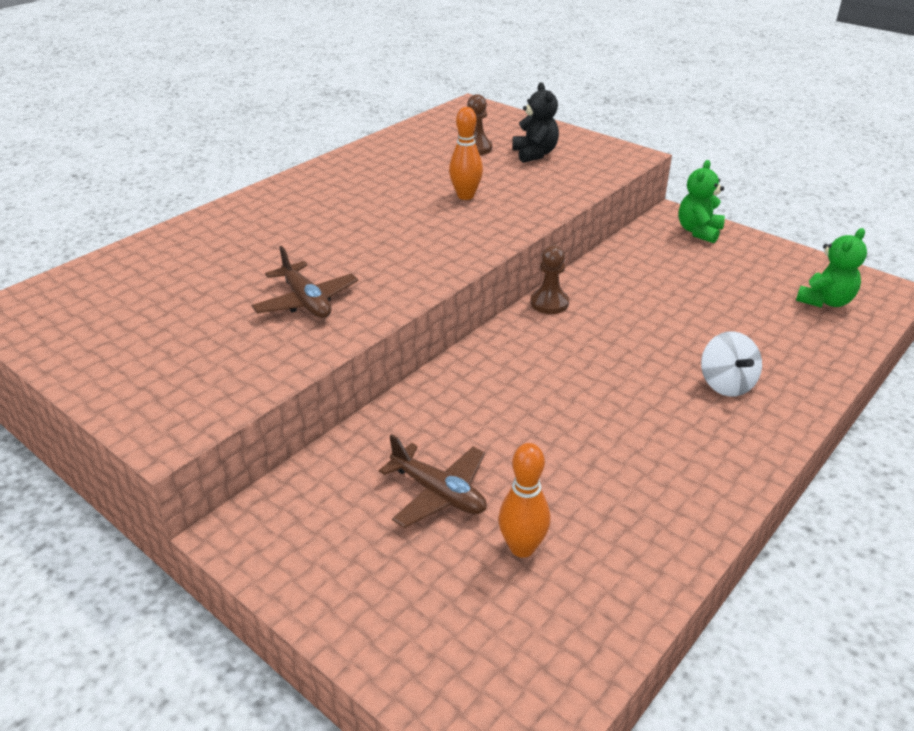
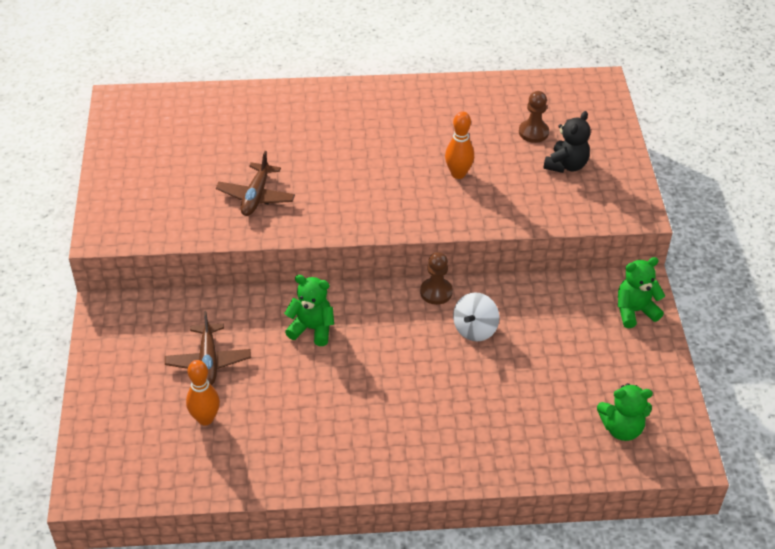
camera: 45 degrees right, 10 degrees up
white spinning top [701,331,762,397] -> white spinning top moved to [453,292,499,342]
none -> green teddy bear [284,275,334,346]

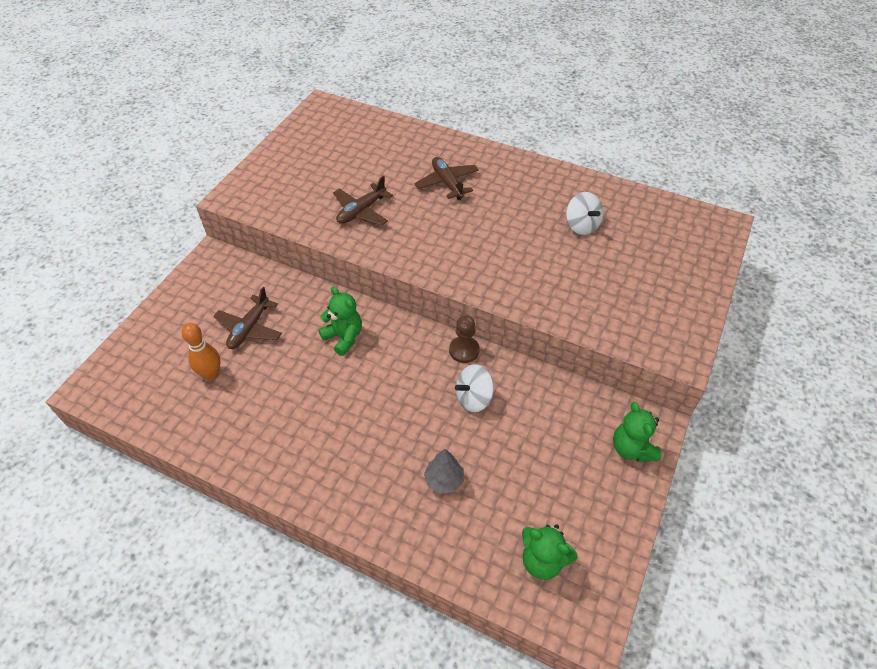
camera: 30 degrees right, 5 degrees up
orange bowling pin [445,111,474,179] -> none
brown pawn [519,91,549,143] -> none
black teddy bear [543,111,591,173] -> none
green teddy bear [618,257,665,328] -> green teddy bear turned 120 degrees counterclockwise [613,402,662,462]
none -> brown plane [414,157,479,200]
none -> grey tree [424,449,464,494]
none -> white spinning top [566,192,603,235]

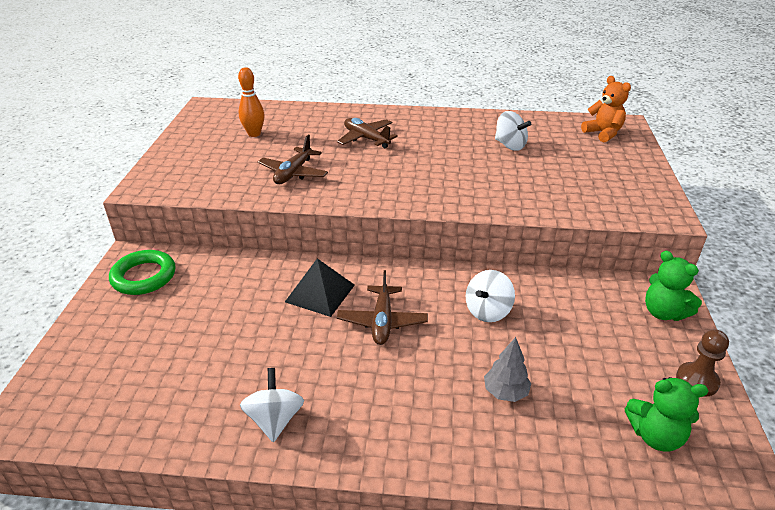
camera: 20 degrees left, 15 degrees down
orange bowling pin [182,323,221,380] -> orange bowling pin moved to [238,67,265,137]
brown plane [213,287,282,349] -> brown plane moved to [337,270,428,345]
green teddy bear [318,287,362,356] -> black pyramid [285,258,355,317]
brown pawn [449,315,480,363] -> brown pawn moved to [676,329,729,397]
none -> green ring [109,250,175,295]
none -> white spinning top [240,368,304,442]
none -> orange teddy bear [581,76,631,142]

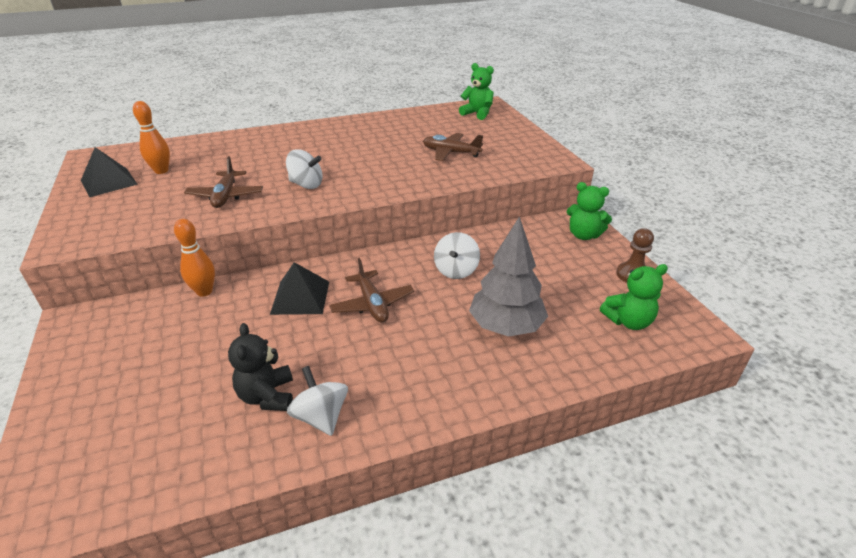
camera: 25 degrees left, 0 degrees up
green ring [109,250,175,295] -> none
brown plane [337,118,398,148] -> brown plane moved to [423,133,483,161]
grey tree [484,337,531,402] -> grey tree [469,216,548,337], size x1.85
white spinning top [495,111,531,151] -> white spinning top moved to [286,149,323,189]
orange teddy bear [581,76,631,142] -> green teddy bear [459,63,494,120]
none -> black pyramid [81,147,138,197]
none -> orange bowling pin [174,219,215,297]
none -> black teddy bear [228,323,293,411]

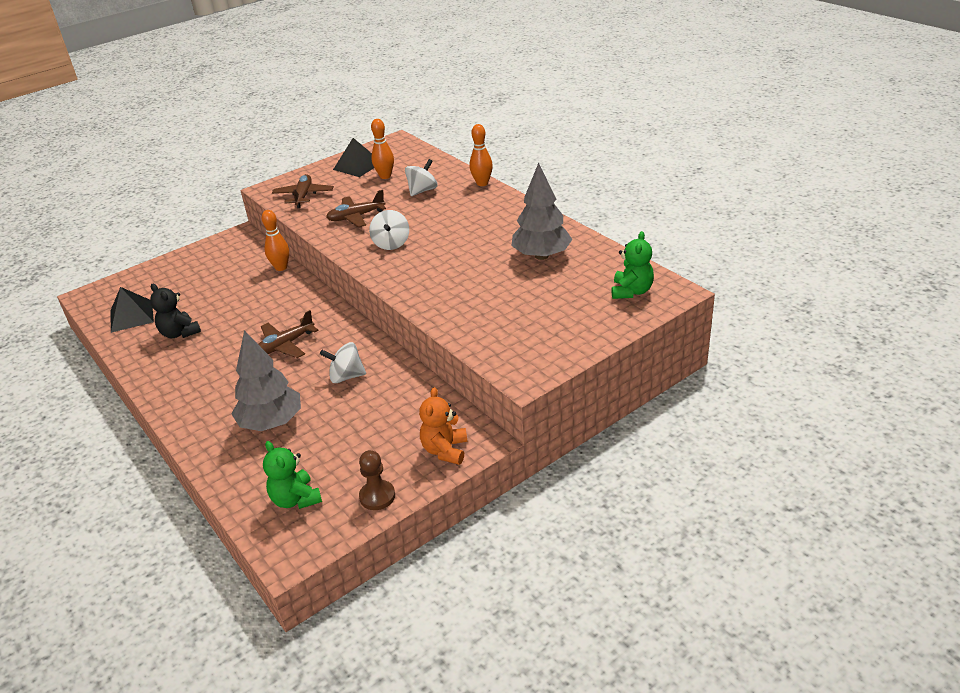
camera: 75 degrees right, 0 degrees up
black teddy bear [228,323,293,411] -> black teddy bear turned 105 degrees counterclockwise [150,284,201,338]
black pyramid [270,262,329,315] -> black pyramid moved to [110,287,154,333]
white spinning top [287,366,348,436] -> white spinning top moved to [405,159,438,196]
brown plane [423,133,483,161] -> brown plane moved to [272,174,334,208]
green teddy bear [567,182,612,240] -> orange teddy bear [419,387,467,465]
none -> orange bowling pin [470,124,493,186]
none -> grey tree [512,163,573,260]

